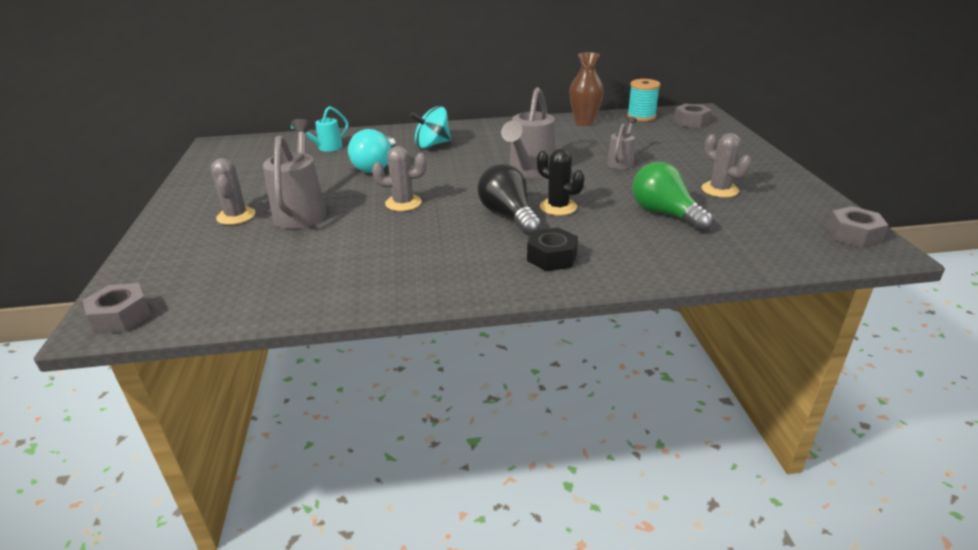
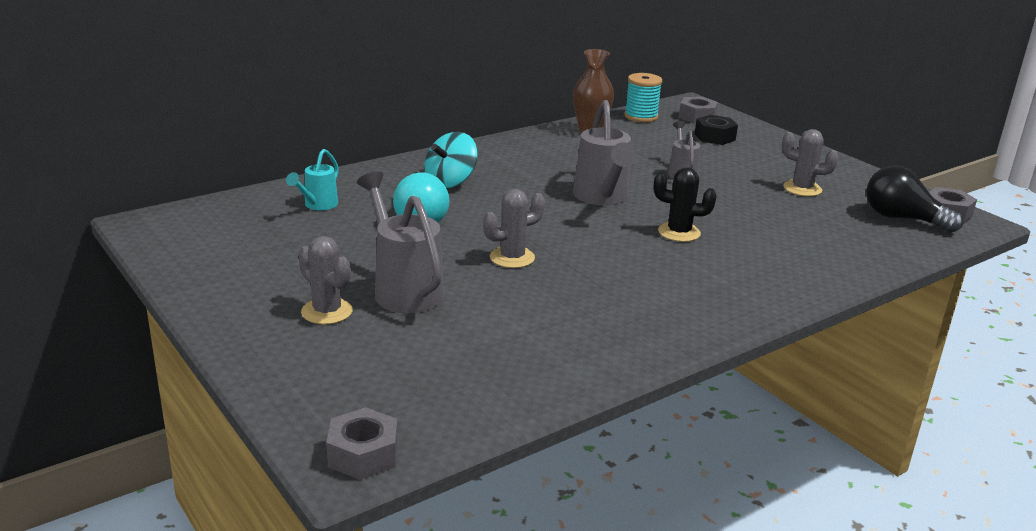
camera: 30 degrees left, 5 degrees down
black light bulb [478,164,541,235] -> black light bulb moved to [866,165,963,233]
black nut [527,227,578,271] -> black nut moved to [695,115,738,145]
green light bulb [632,162,713,231] -> none

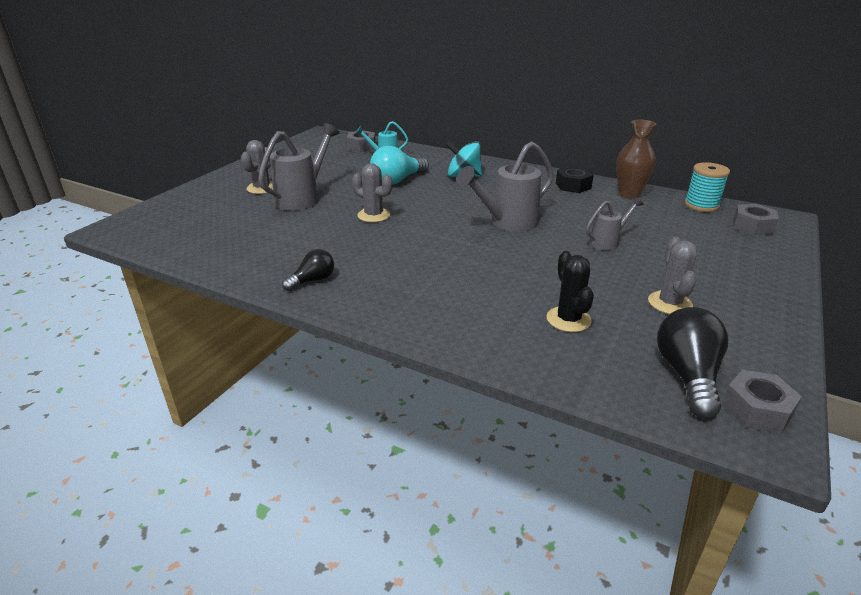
camera: 65 degrees right, 5 degrees up
grey nut [327,407,398,480] -> grey nut moved to [347,130,376,152]
black cactus [654,167,717,242] -> black cactus moved to [547,251,594,332]
black nut [695,115,738,145] -> black nut moved to [556,166,594,193]
none -> black light bulb [282,249,334,291]

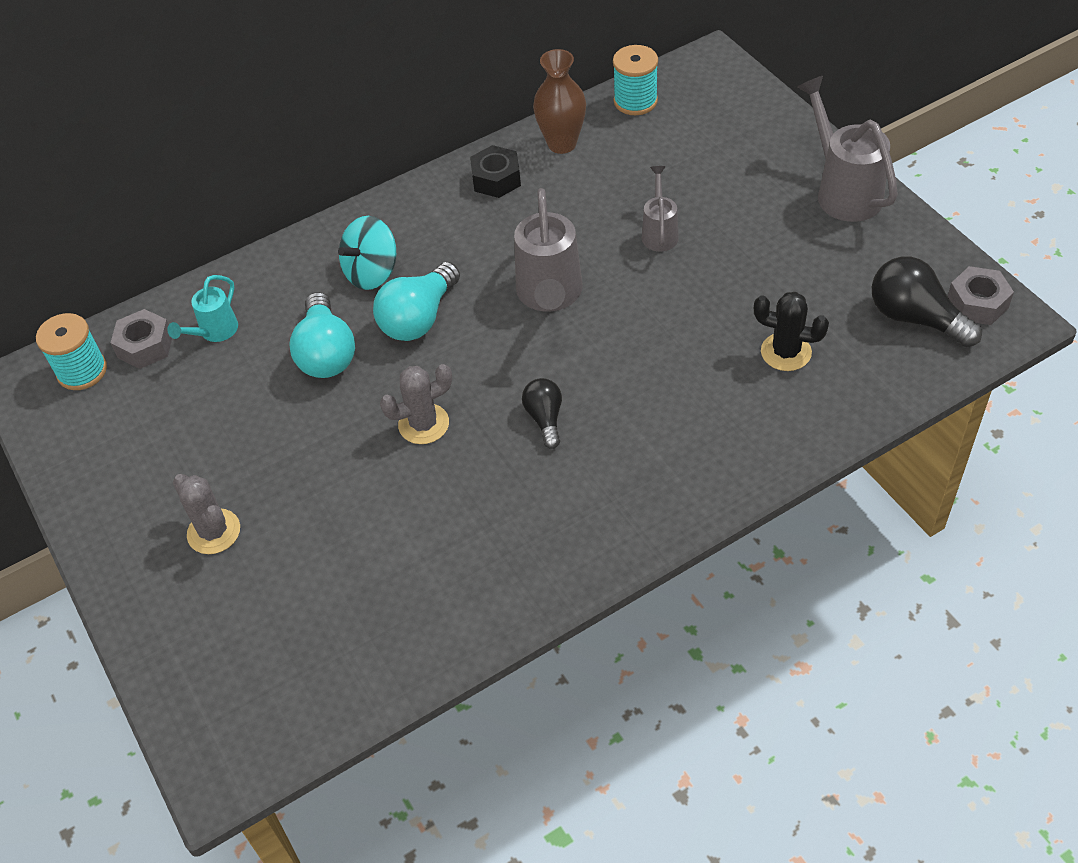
camera: 55 degrees left, 20 degrees up
grey watering can [258,123,339,211] -> grey watering can moved to [798,76,898,222]
black light bulb [282,249,334,291] -> black light bulb moved to [522,378,562,449]
grey cactus [648,237,697,314] -> none
grey nut [733,204,779,235] -> none
none -> turquoise spool [36,313,107,390]
none -> turquoise light bulb [373,262,460,341]

